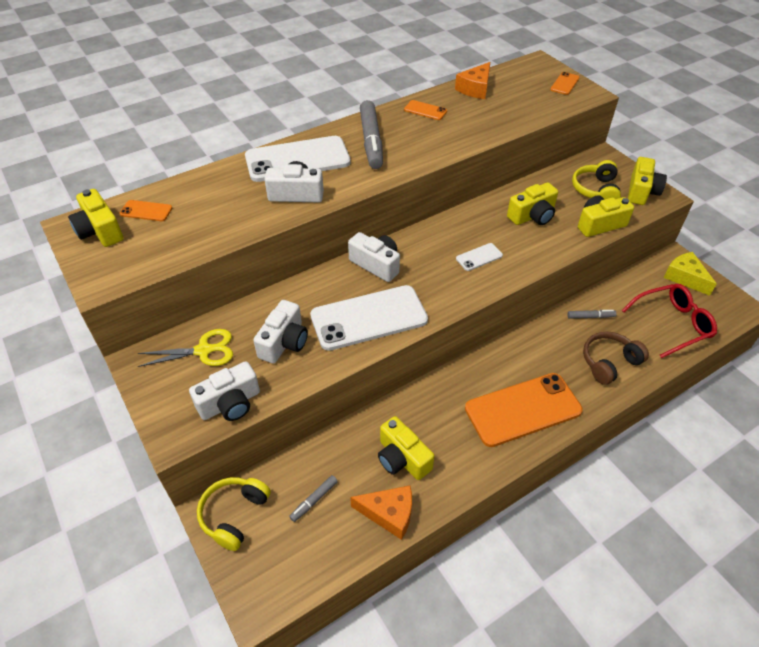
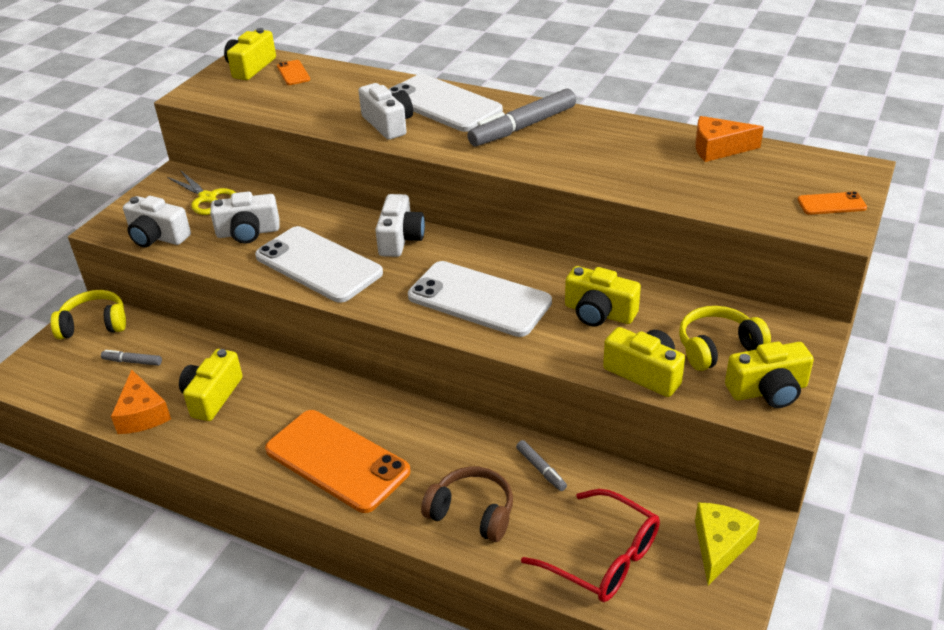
camera: 60 degrees right, 10 degrees down
orange phone [404,100,447,120] -> none
white phone [456,243,503,271] -> white phone [408,261,552,337], size x2.27

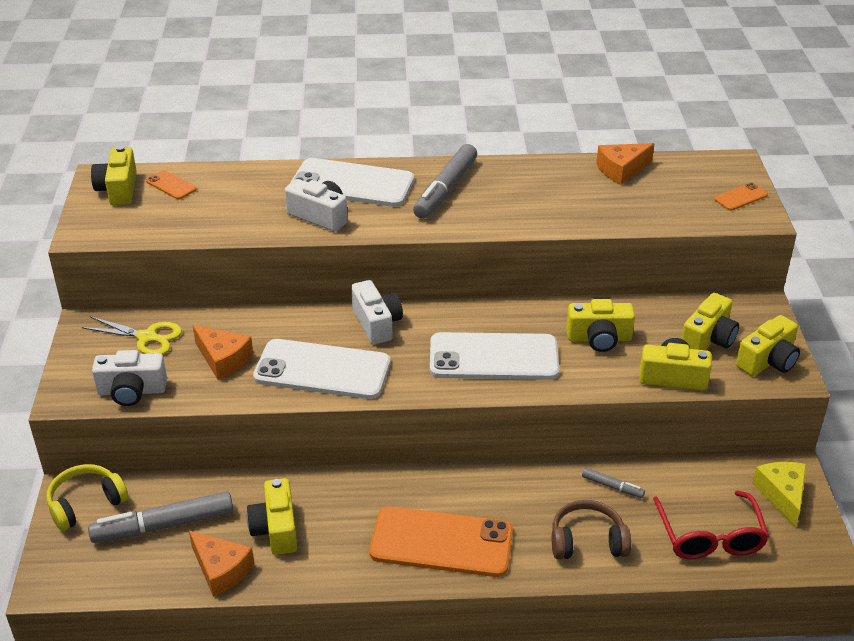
camera: 30 degrees left, 0 degrees up
grey marker [101,350,162,366] -> grey marker [88,491,233,543], size x2.12
white camera [210,191,279,243] -> orange cheese [193,325,253,380]
red glasses [521,489,660,602] -> red glasses turned 75 degrees clockwise [653,490,769,559]
yellow headphones [679,306,771,371] -> yellow camera [682,293,739,350]

